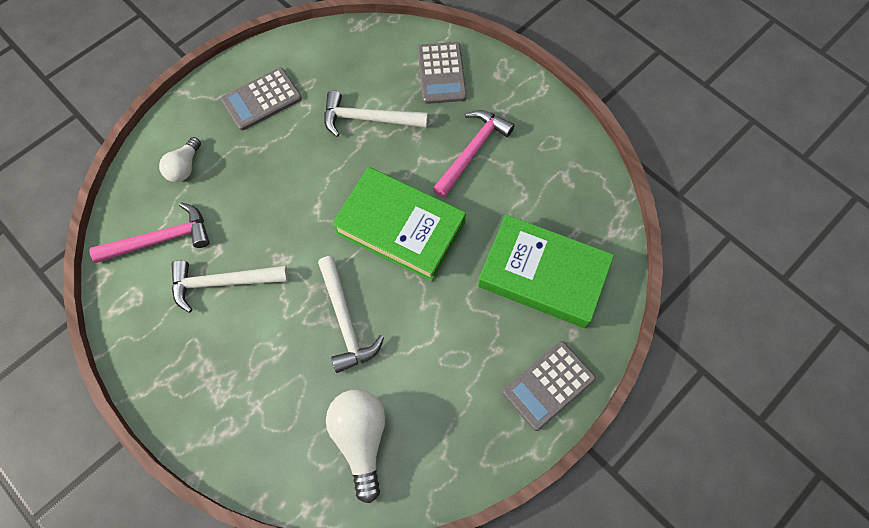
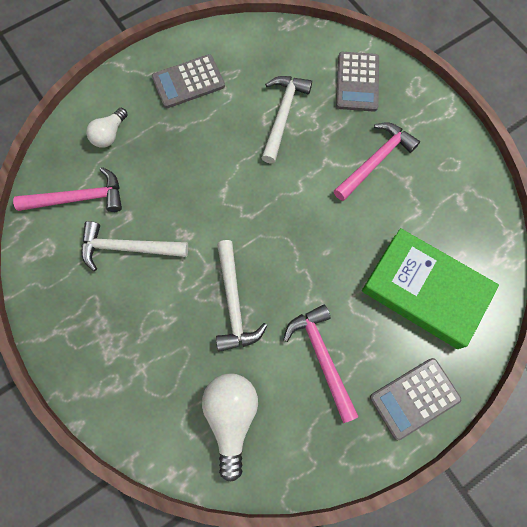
camera: 10 degrees right, 5 degrees up
white hammer [324,91,428,137] -> white hammer turned 90 degrees clockwise [262,76,312,164]
green book [332,167,466,281] -> none
none -> pink hammer [284,304,359,423]

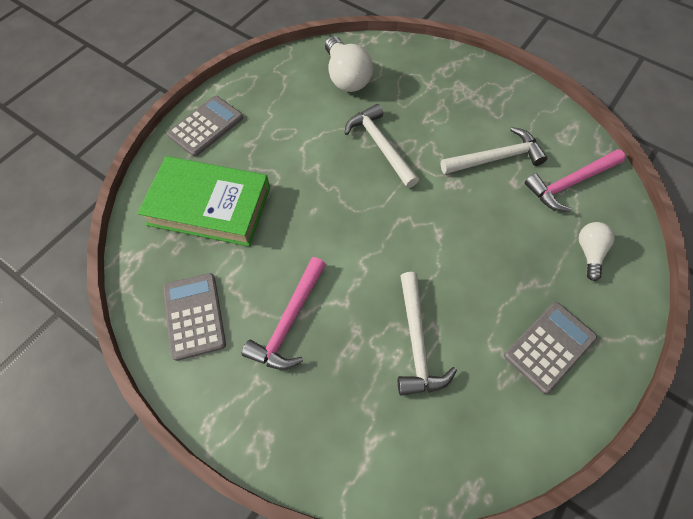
camera: 160 degrees right, 10 degrees down
pink hammer [284,304,359,423] -> none
grey calculator [336,52,379,112] -> grey calculator moved to [163,273,226,361]

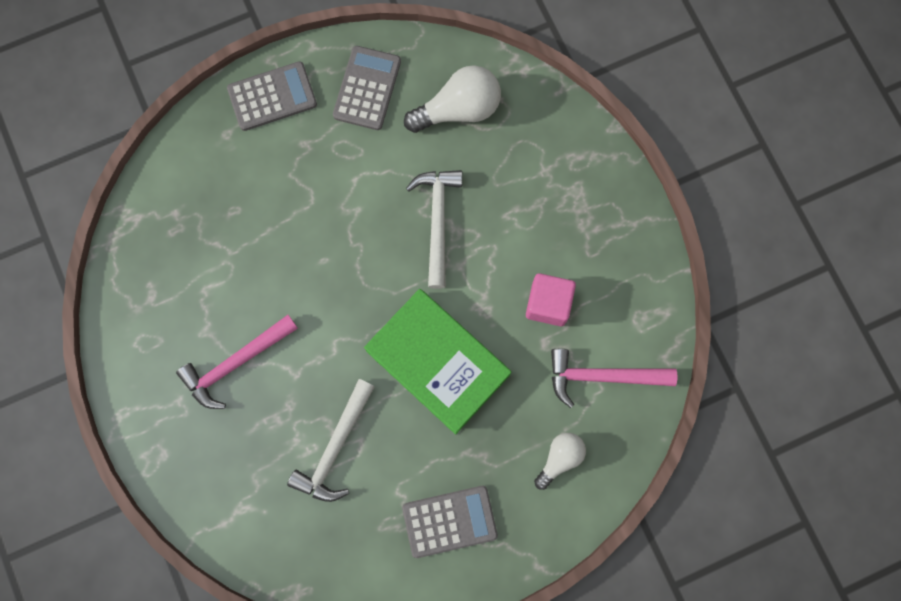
camera: 30 degrees right, 15 degrees up
green book [138,156,270,246] -> green book moved to [364,289,511,434]
grey calculator [163,273,226,361] -> grey calculator moved to [333,46,401,130]
white light bulb [325,36,373,92] -> white light bulb turned 120 degrees counterclockwise [404,65,501,133]
white hammer [441,127,547,174] -> pink cube [526,273,576,326]

